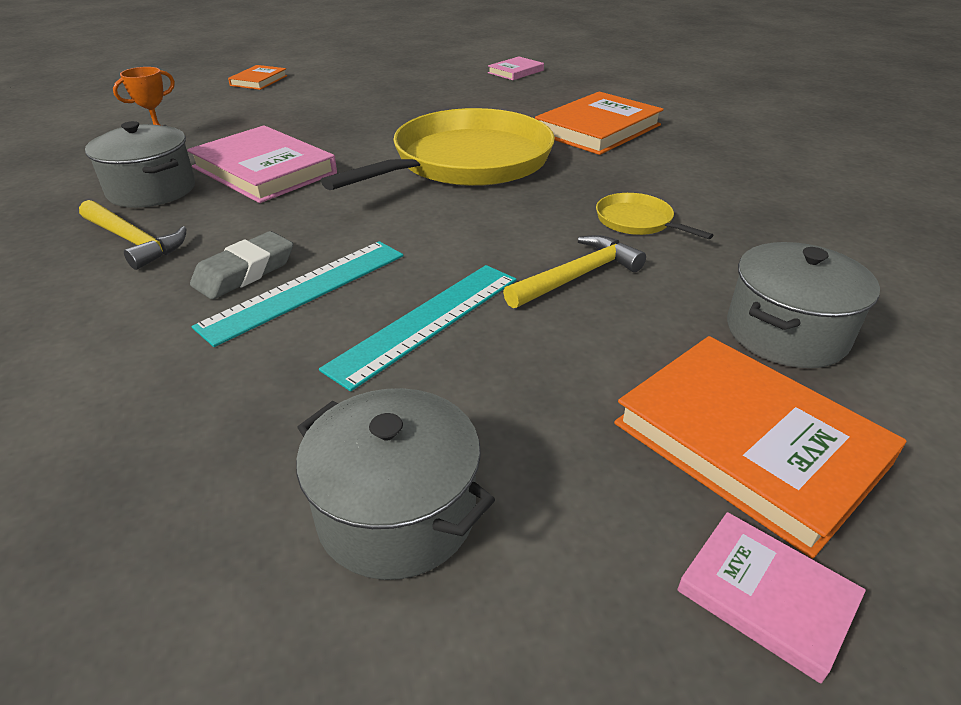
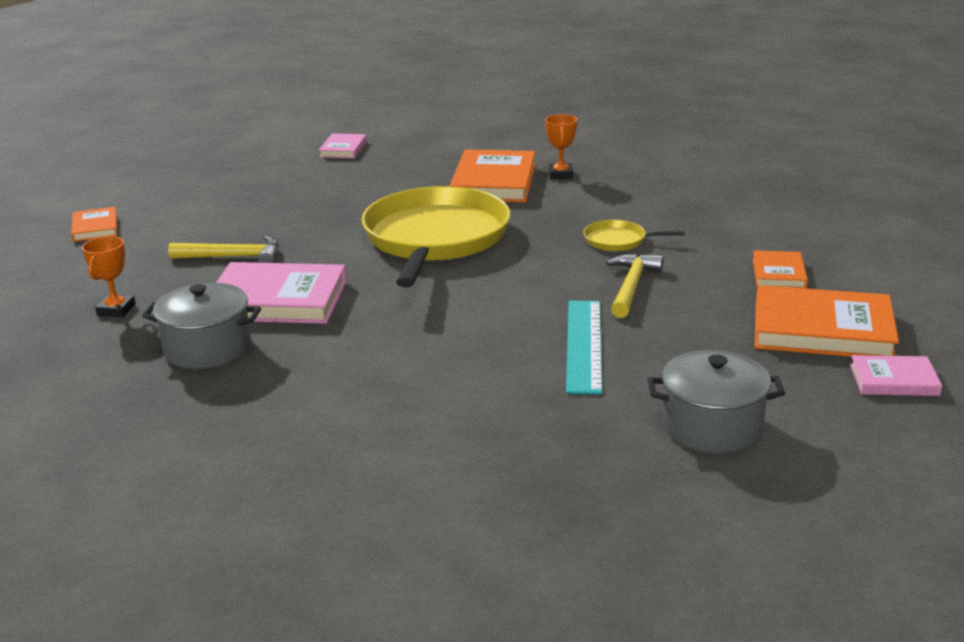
camera: 35 degrees left, 10 degrees down
yellow hammer [79,200,187,270] -> yellow hammer moved to [168,236,279,263]
grey eraser [190,231,293,299] -> none
turquoise ruler [192,241,403,347] -> none
grey pot [727,242,880,368] -> orange book [753,250,808,289]
none -> orange trophy [545,114,577,179]

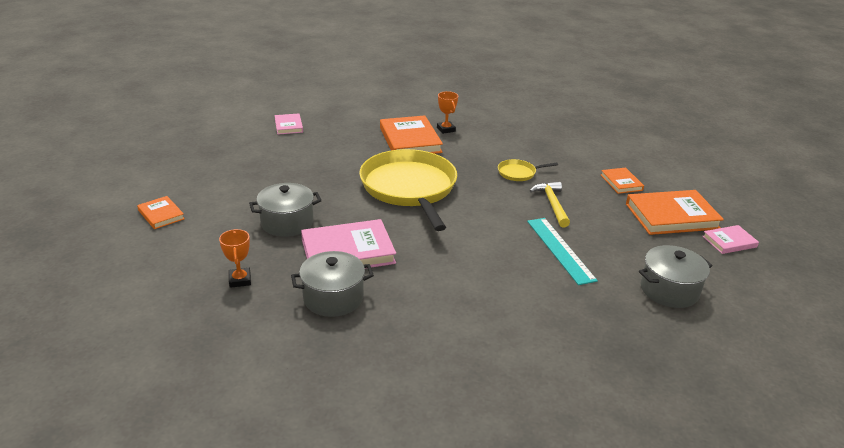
camera: 25 degrees left, 5 degrees up
yellow hammer [168,236,279,263] -> grey pot [249,183,321,237]

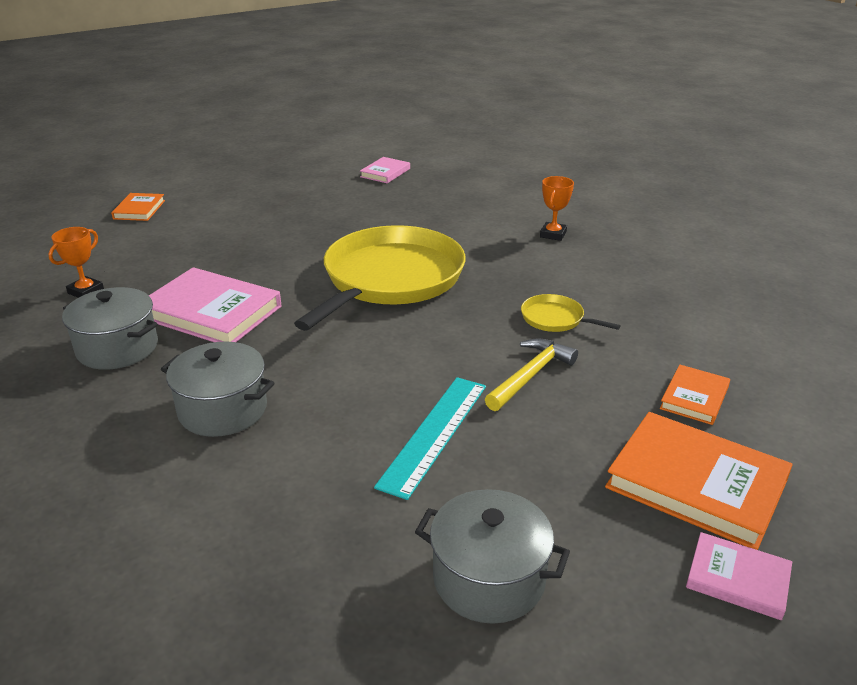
camera: 45 degrees right, 0 degrees up
grey pot [249,183,321,237] -> grey pot moved to [161,341,274,437]
orange book [380,115,443,154] -> none

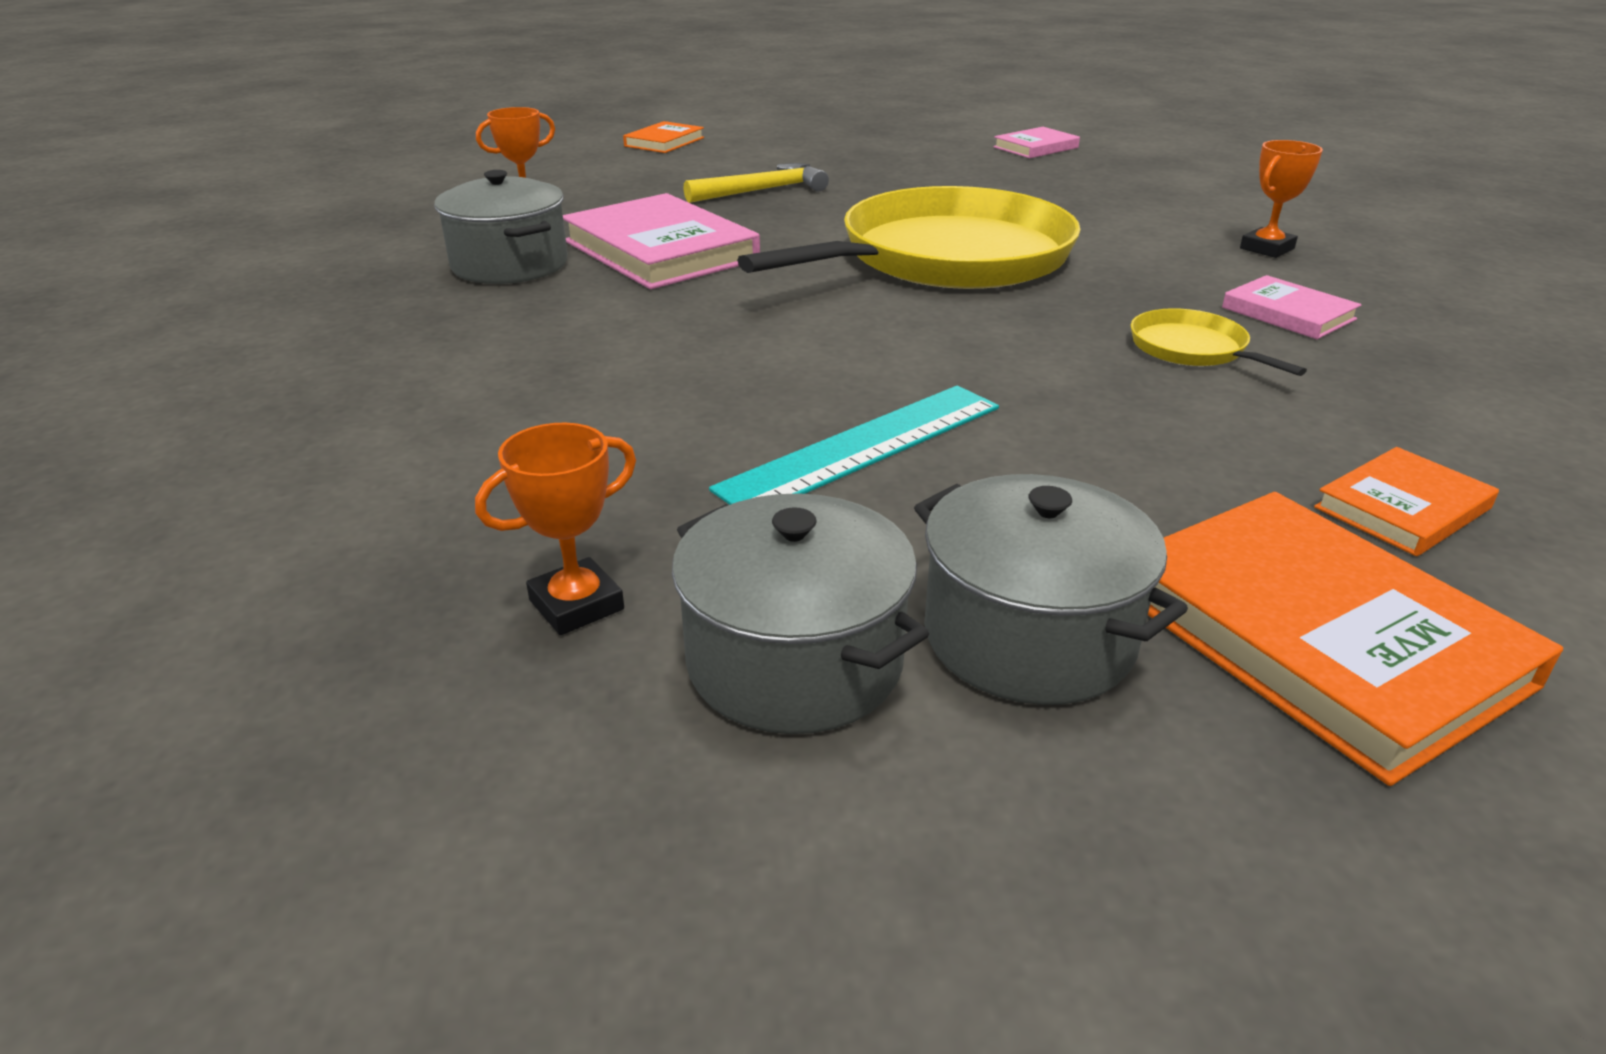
camera: 25 degrees right, 0 degrees up
grey pot [161,341,274,437] -> grey pot moved to [914,474,1188,705]
yellow hammer [485,338,578,411] -> yellow hammer moved to [683,163,829,203]
pink book [686,532,792,620] -> pink book moved to [1222,275,1362,339]
none -> orange trophy [475,423,636,635]

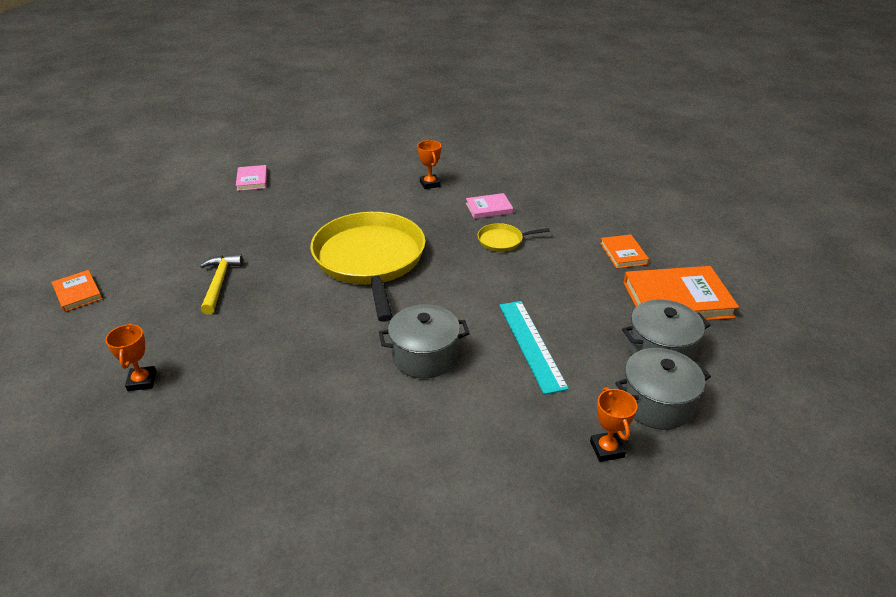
camera: 65 degrees left, 5 degrees up
grey pot [434,170,568,284] -> grey pot moved to [379,304,470,379]
pink book [563,193,760,289] -> none

